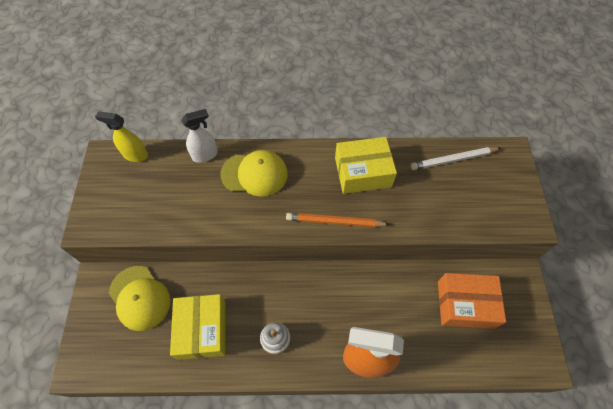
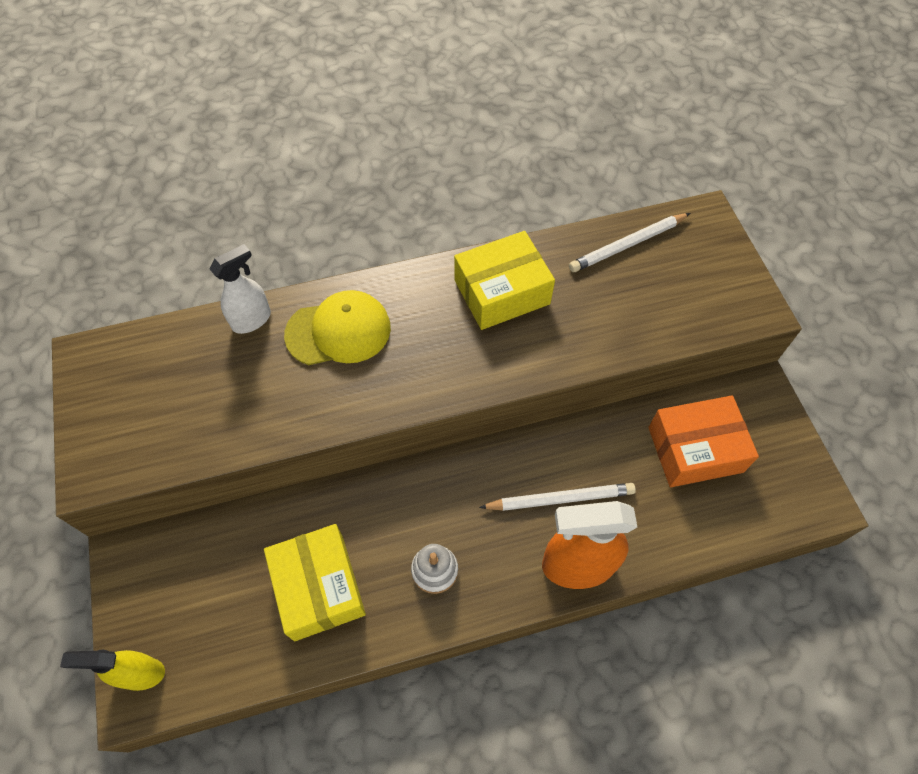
camera: 15 degrees left, 0 degrees up
yellow spray bottle [95,112,148,162] -> yellow spray bottle moved to [60,649,165,691]
yellow cap [109,266,171,331] -> none
orange pencil [286,213,390,227] -> none
none -> white pencil [479,483,636,511]

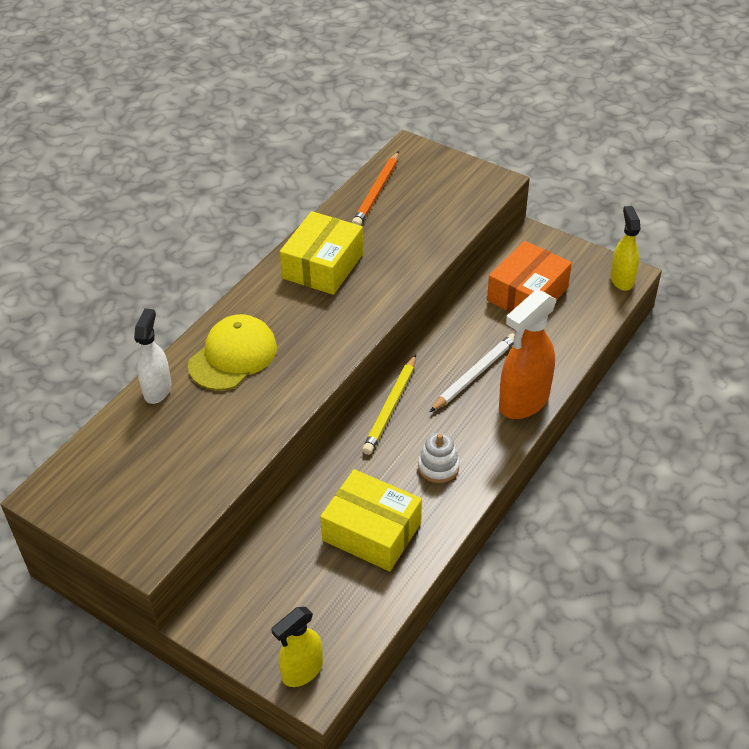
camera: 40 degrees left, 15 degrees down
white pencil [569,213,690,272] -> orange pencil [352,151,399,226]
none -> yellow pencil [362,355,416,455]
none -> yellow spray bottle [610,206,640,291]

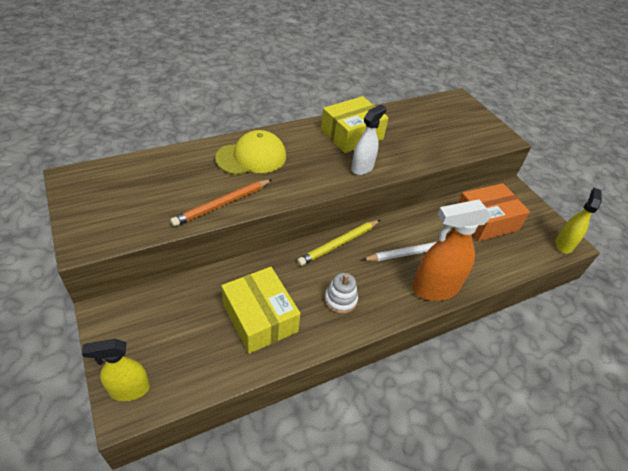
camera: 25 degrees right, 0 degrees up
white spray bottle [134,308,172,404] -> white spray bottle moved to [351,105,387,175]
orange pencil [352,151,399,226] -> orange pencil moved to [170,179,273,227]

